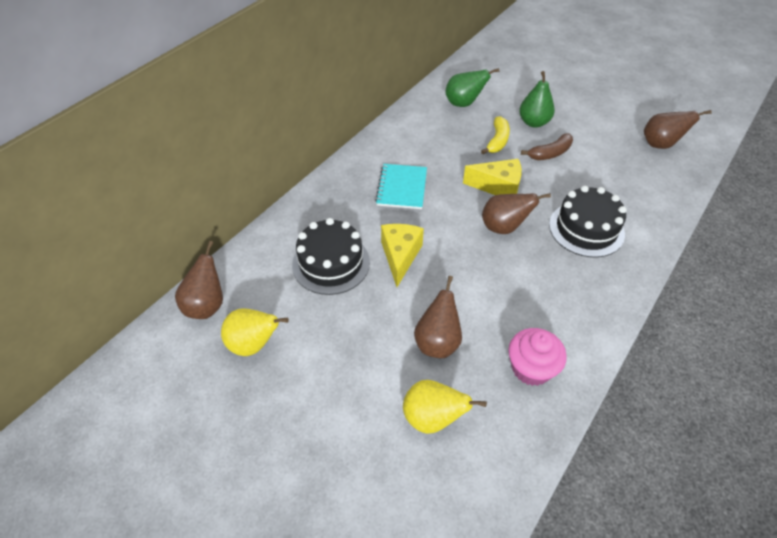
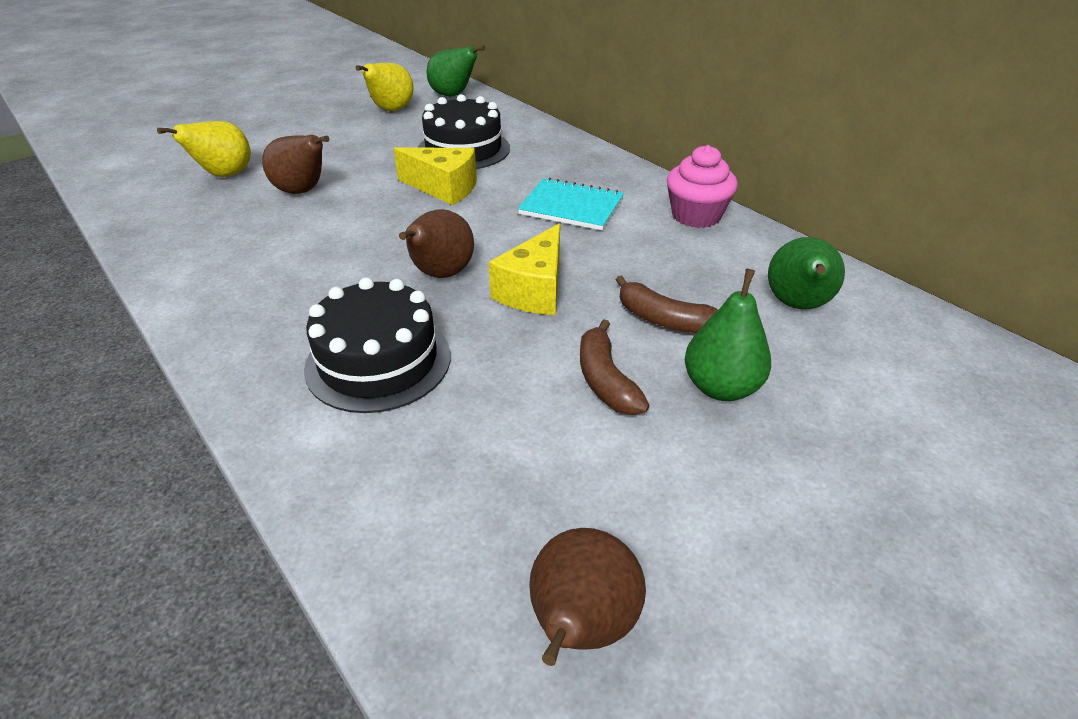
camera: 105 degrees right, 10 degrees down
brown pear [175,241,223,319] -> green pear [427,45,485,96]
yellow banana [481,116,510,154] -> brown banana [616,275,718,333]
pink cupcake [508,328,567,386] -> pink cupcake moved to [667,145,738,228]

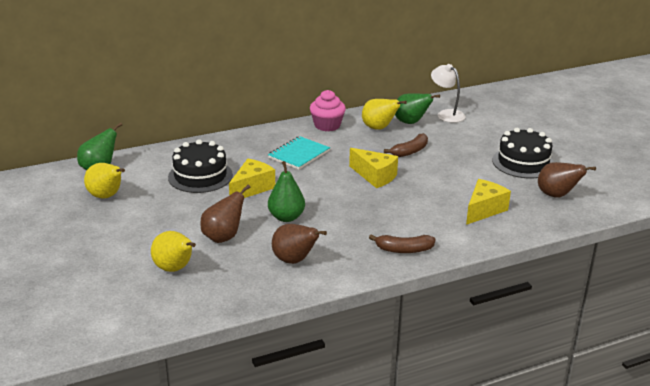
camera: 75 degrees left, 10 degrees down
black cake [304,277,451,413] -> black cake moved to [492,128,554,178]
brown pear [399,209,474,278] -> brown pear moved to [272,224,327,264]
brown banana [580,319,650,415] -> brown banana moved to [369,235,436,253]
green pear [685,269,771,401] -> green pear moved to [268,161,305,222]
none -> yellow pear [362,99,407,130]
none -> white lamp [431,64,466,123]
none -> yellow cheese [466,179,511,225]

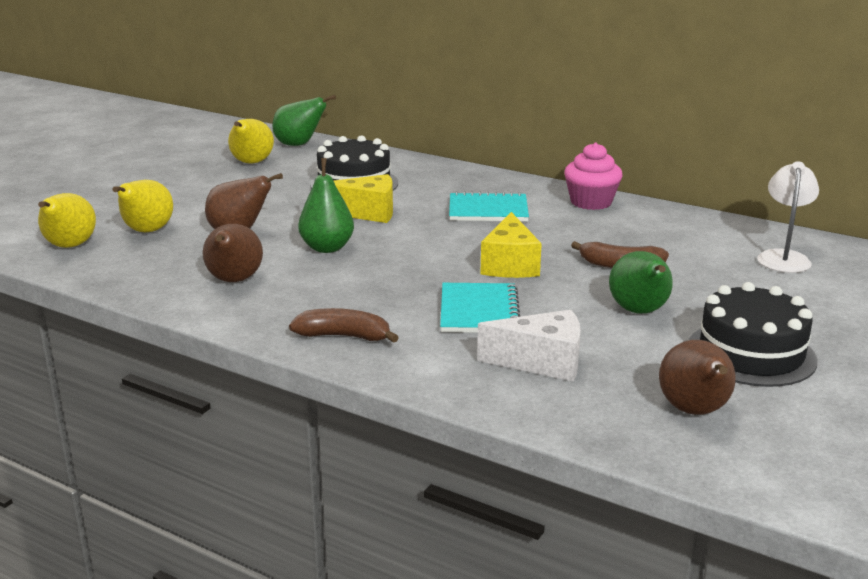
camera: 55 degrees right, 5 degrees down
yellow pear [362,99,407,130] -> yellow pear moved to [38,193,96,248]
brown banana [369,235,436,253] -> brown banana turned 135 degrees clockwise [289,308,399,343]
green pear [395,93,440,124] -> green pear moved to [609,251,673,314]
yellow cheese [466,179,511,225] -> white cheese [477,310,581,382]
none -> turquoise notebook [440,283,520,333]

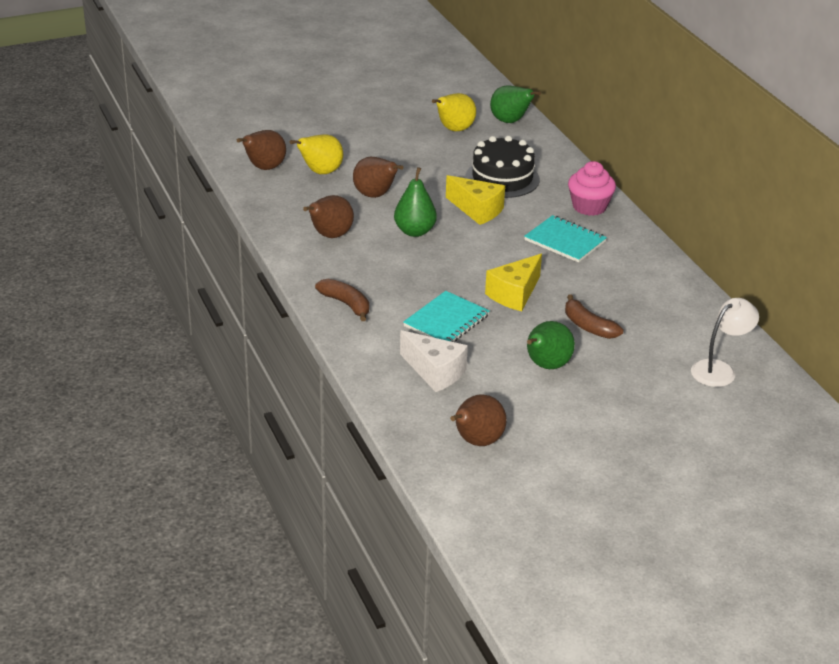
camera: 35 degrees right, 10 degrees up
yellow pear [38,193,96,248] -> brown pear [237,130,286,170]
pink cupcake [564,142,623,210] -> pink cupcake moved to [568,161,616,216]
black cake [689,282,818,387] -> none

